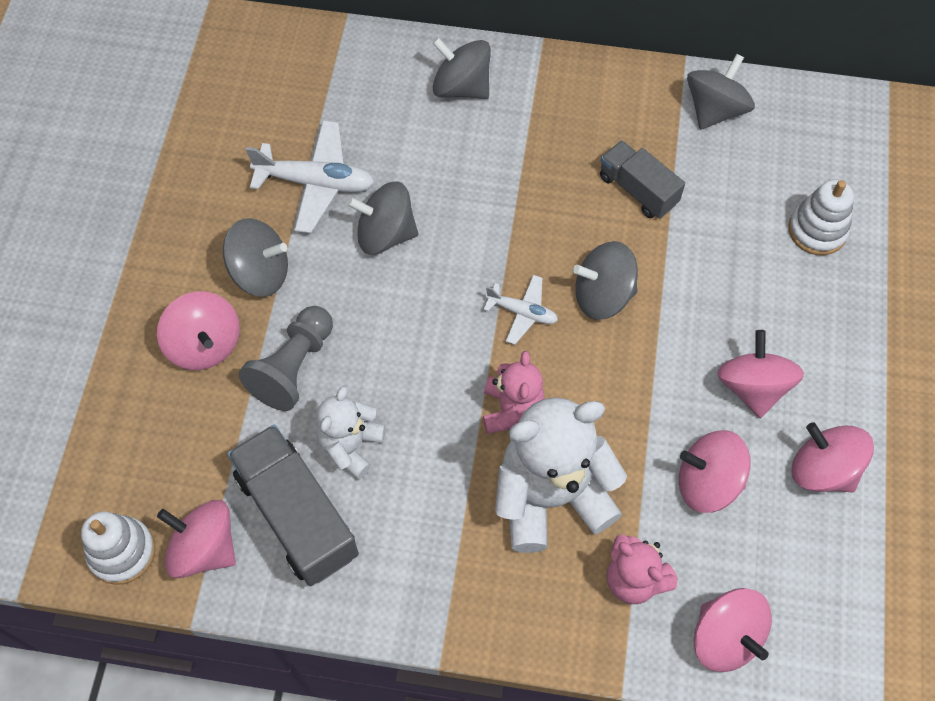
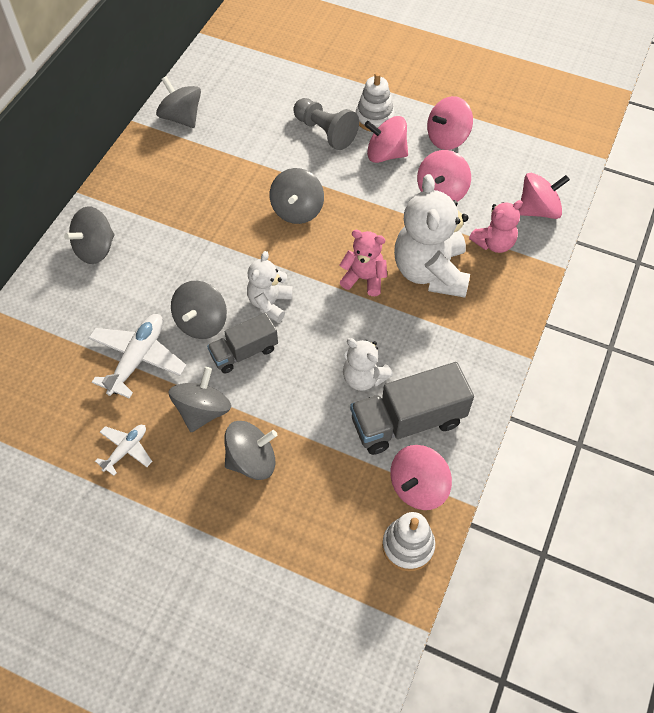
camera: 75 degrees left, 5 degrees down
pink spinning top [157,291,240,370] -> grey spinning top [225,421,277,480]
grey pawn [239,306,333,411] -> grey pawn moved to [293,98,359,150]
white plane [483,275,558,345] -> white plane moved to [95,425,153,476]
grey truck [600,140,685,218] -> grey truck moved to [207,313,278,374]
white stacking toy [788,179,854,255] -> white stacking toy moved to [356,73,395,132]
none -> white teddy bear [247,251,293,323]

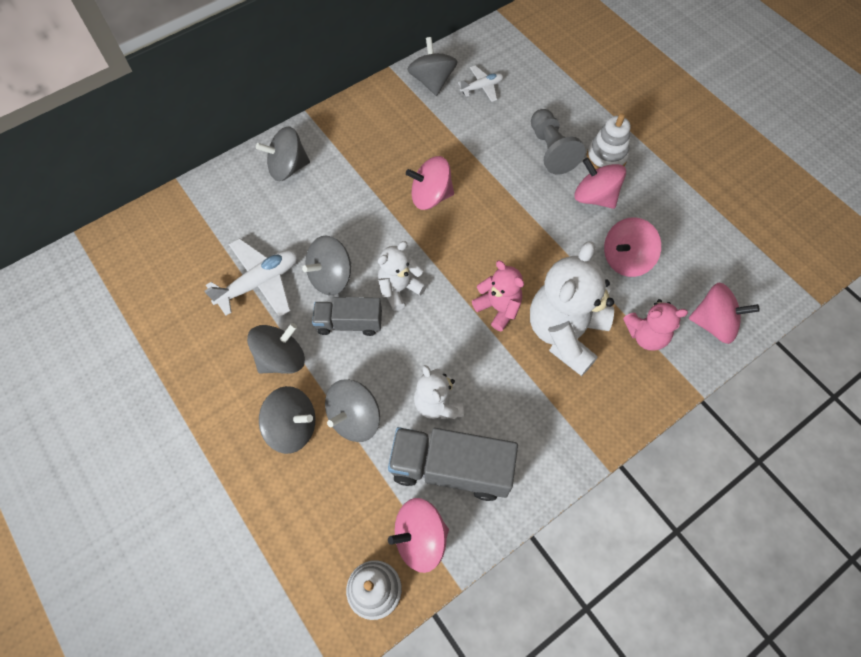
camera: 30 degrees right, 5 degrees up
white plane [95,425,153,476] -> white plane moved to [458,65,503,102]
grey spinning top [270,168,324,224] -> grey spinning top moved to [325,379,380,442]
pink spinning top [427,96,473,150] -> pink spinning top moved to [406,156,454,210]

